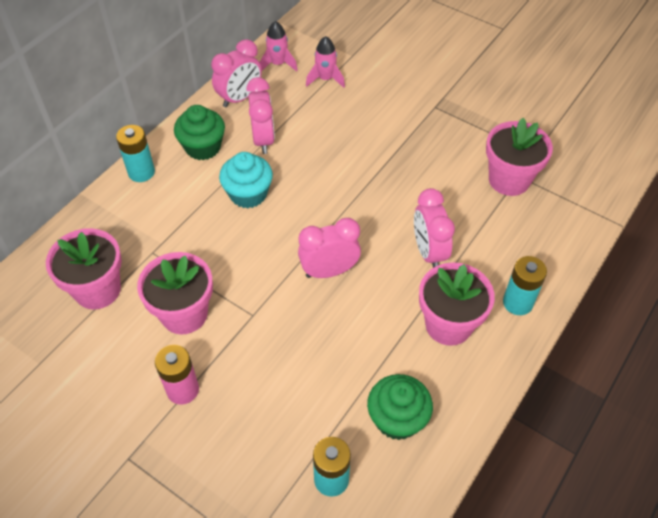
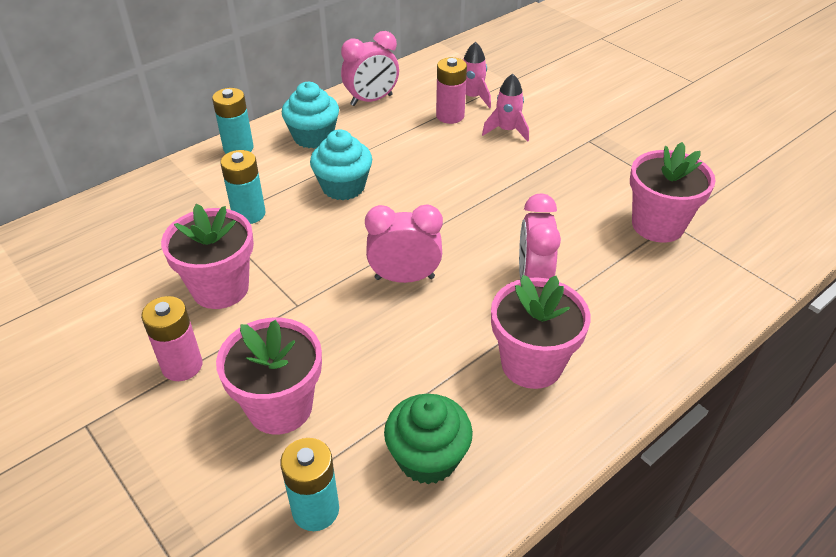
camera: 15 degrees right, 10 degrees down
pink flower pot [46,228,122,309] -> pink flower pot moved to [216,318,322,435]
green cupcake [174,105,225,160] -> turquoise cupcake [282,82,339,148]
pink clock [246,77,275,154] -> none
pink rocket [259,21,298,72] -> pink rocket moved to [482,74,529,142]
turquoise battery [503,256,547,315] -> turquoise battery moved to [220,150,266,224]
none -> pink battery [436,57,467,124]

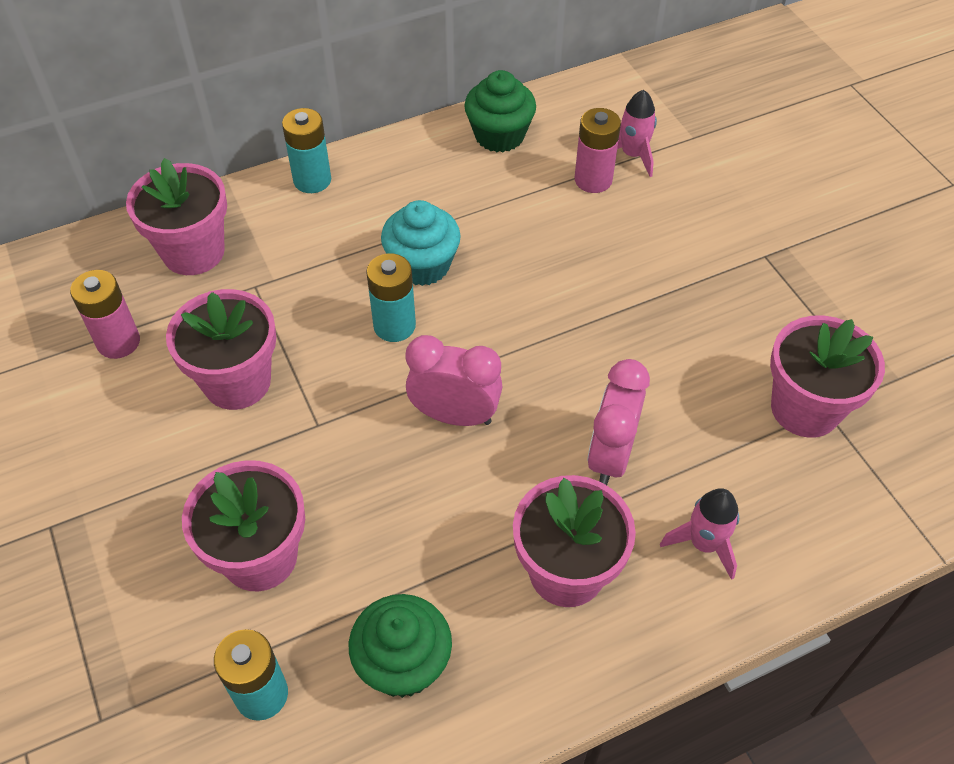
camera: 15 degrees right, 10 degrees up
pink battery [141,296,202,381] -> pink battery moved to [70,270,140,359]
turquoise battery [220,150,266,224] -> turquoise battery moved to [366,253,416,342]
turquoise cupcake [282,82,339,148] -> none
pink clock [341,31,399,106] -> green cupcake [464,70,536,152]
pink rocket [482,74,529,142] -> pink rocket moved to [660,488,739,580]
none -> pink flower pot [126,158,227,275]

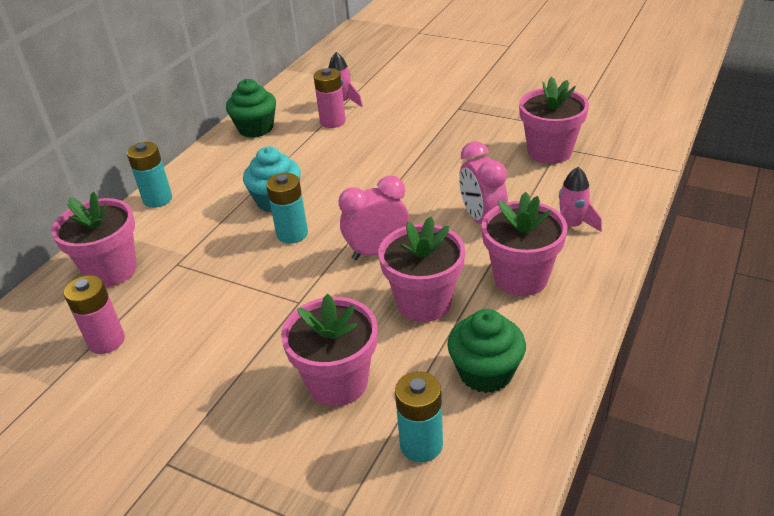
camera: 35 degrees left, 15 degrees down
pink flower pot [166,289,276,410] -> pink flower pot moved to [379,217,465,322]

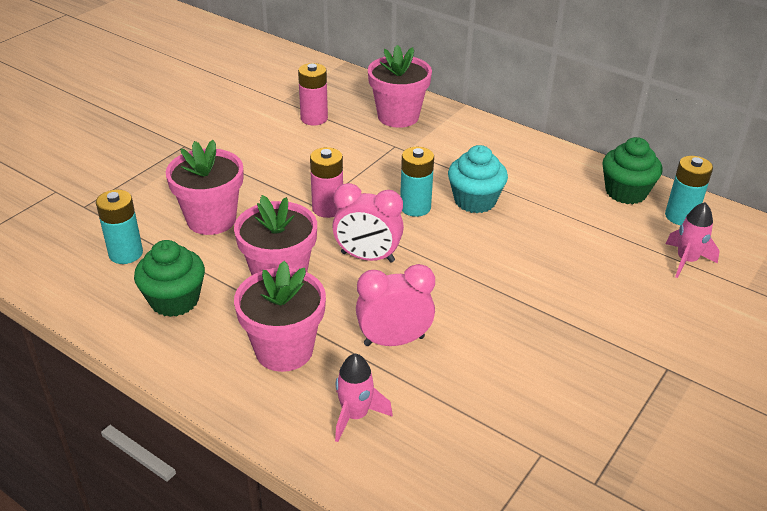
camera: 95 degrees right, 0 degrees up
turquoise battery [127,142,172,208] -> turquoise battery moved to [665,156,713,225]
pink battery [314,68,346,128] -> pink battery moved to [310,147,343,218]
pink clock [339,176,409,260] -> pink clock turned 120 degrees clockwise [332,183,404,263]
pink flower pot [519,77,589,164] -> none

